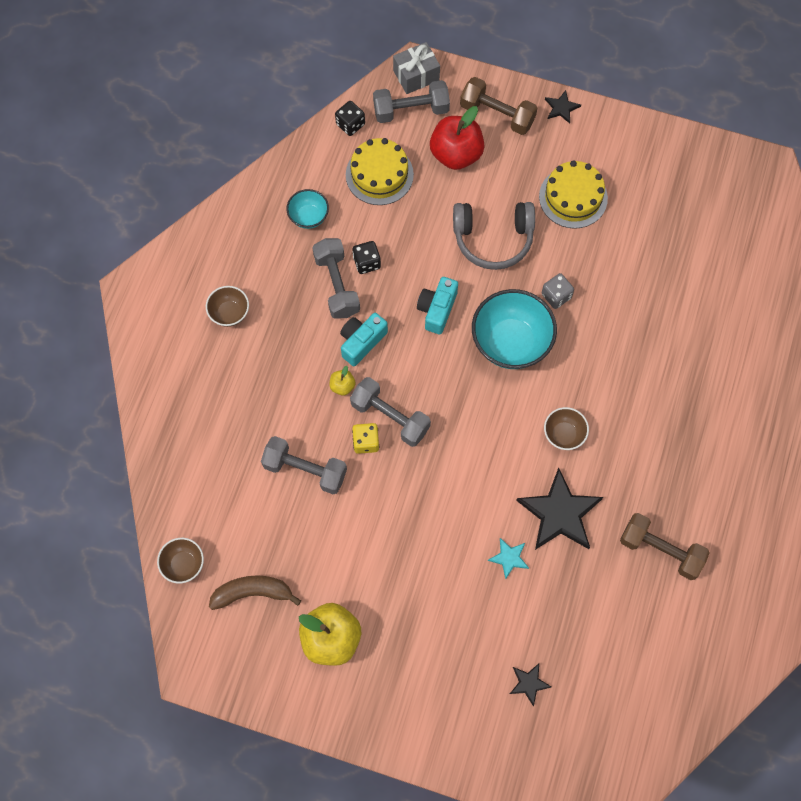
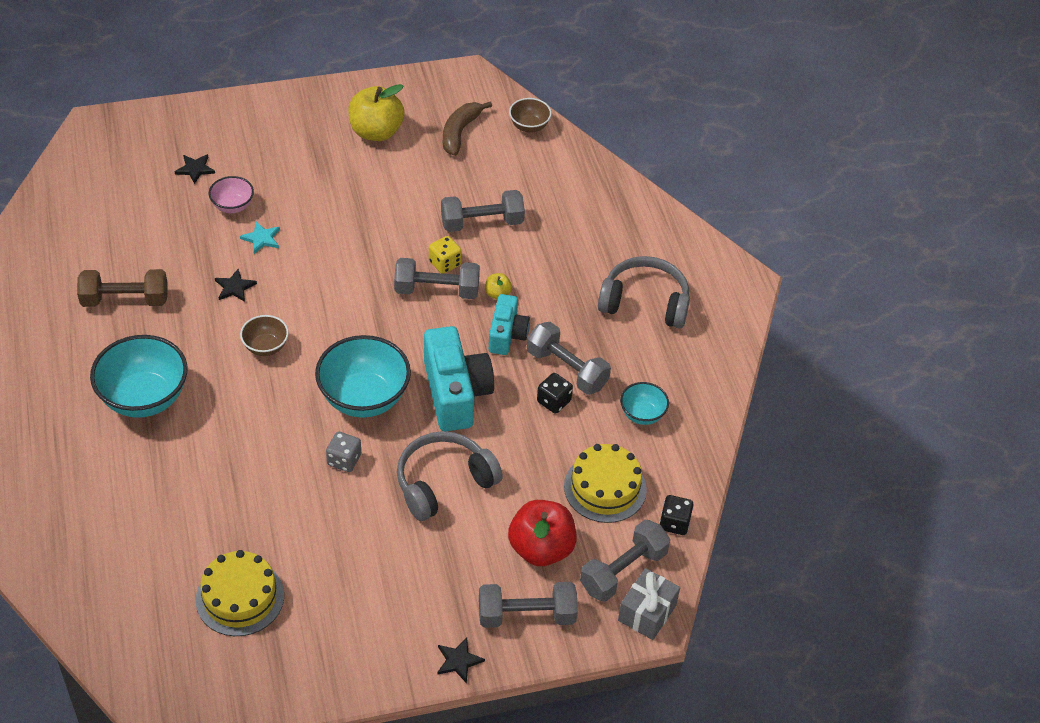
camera: 145 degrees right, 20 degrees down
brown bowl [206,286,249,327] -> grey headphones [598,256,690,329]
brown banana [209,575,301,610] -> brown banana turned 150 degrees clockwise [443,101,492,156]
turquoise camera [417,277,458,334] -> turquoise camera [424,326,494,431], size x1.66
brown dumbbell [460,77,537,135] -> grey dumbbell [479,582,578,628]
black star [516,468,603,550] -> black star [215,269,257,302], size x0.48
yellow cake [539,160,608,229] -> yellow cake moved to [196,550,284,636]
none -> turquoise bowl [90,335,188,418]
none -> pink bowl [209,176,254,213]

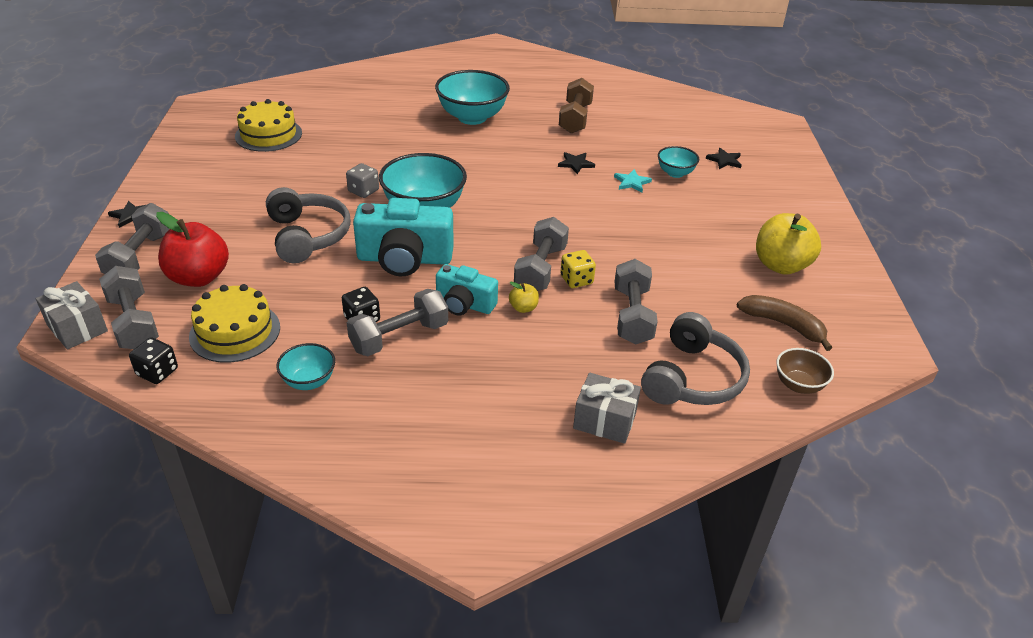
camera: 105 degrees right, 10 degrees down
pink bowl [209,176,254,213] -> turquoise bowl [658,146,699,178]
brown bowl [240,315,289,356] -> none
grey headphones [598,256,690,329] -> grey headphones moved to [641,312,750,405]
none -> grey gift [573,373,641,444]

